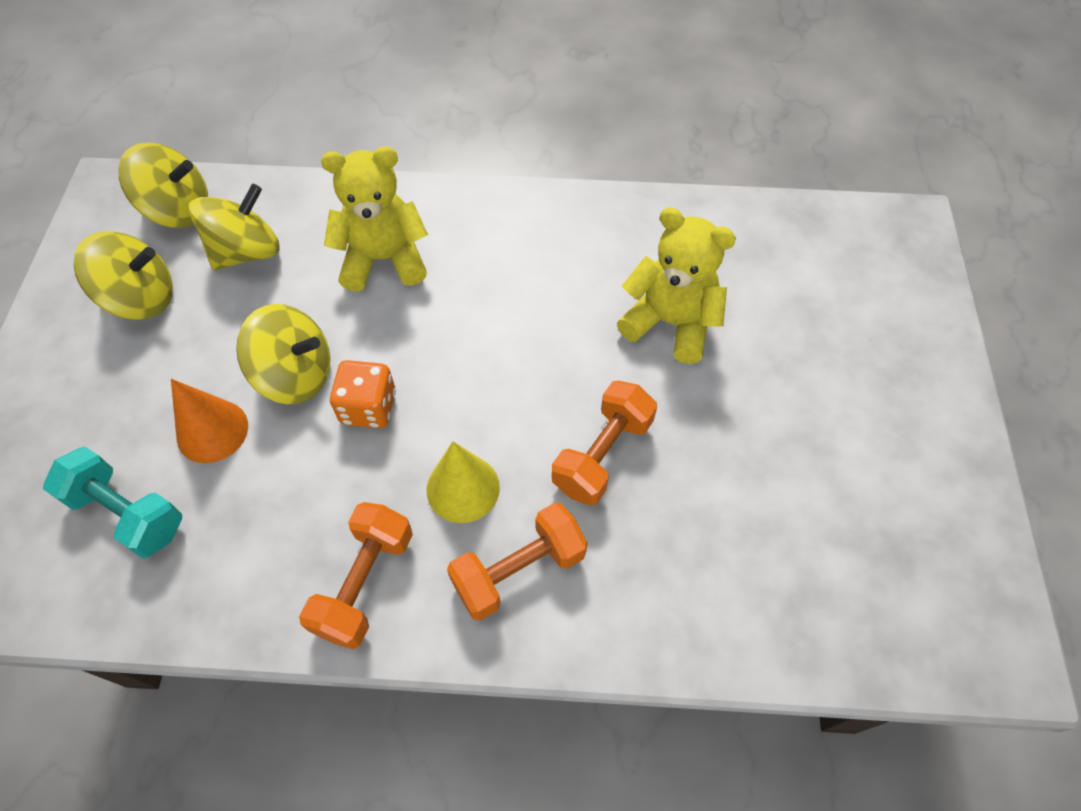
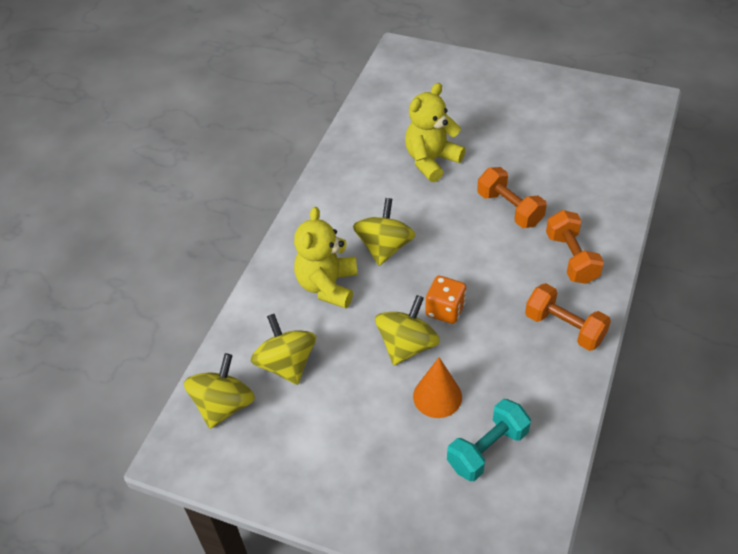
camera: 70 degrees left, 10 degrees down
yellow spinning top [74,232,173,320] -> yellow spinning top moved to [353,198,415,266]
yellow cone [427,441,500,523] -> none

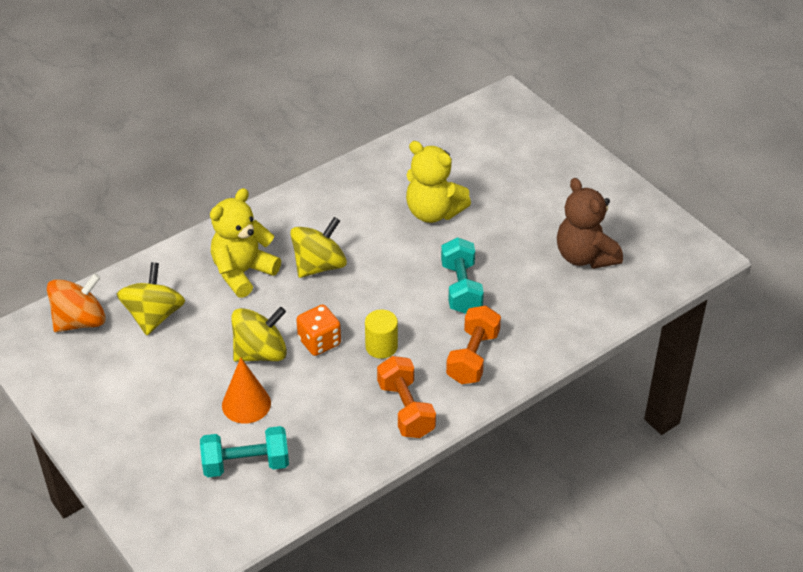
camera: 30 degrees right, 5 degrees down
yellow spinning top [184,353,255,429] -> orange spinning top [47,273,106,332]
yellow teddy bear [405,83,466,182] -> yellow teddy bear turned 135 degrees counterclockwise [406,141,471,223]
orange dumbbell [477,167,547,228] -> turquoise dumbbell [441,237,484,314]
none -> yellow cylinder [365,310,398,359]
none -> brown teddy bear [557,178,623,269]

